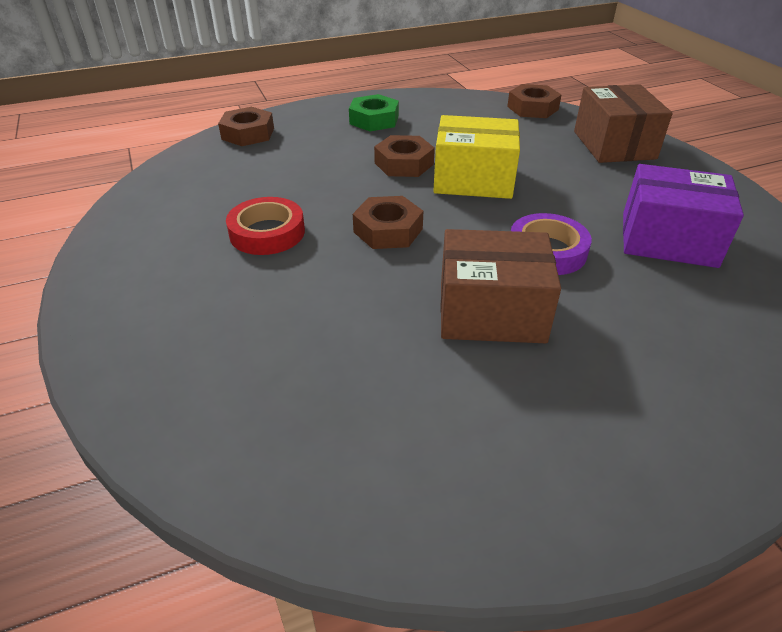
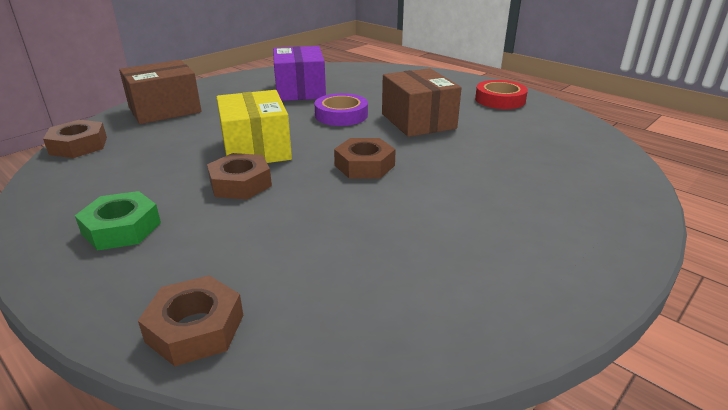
camera: 115 degrees left, 10 degrees down
red tape [226,197,305,255] -> red tape moved to [475,80,528,109]

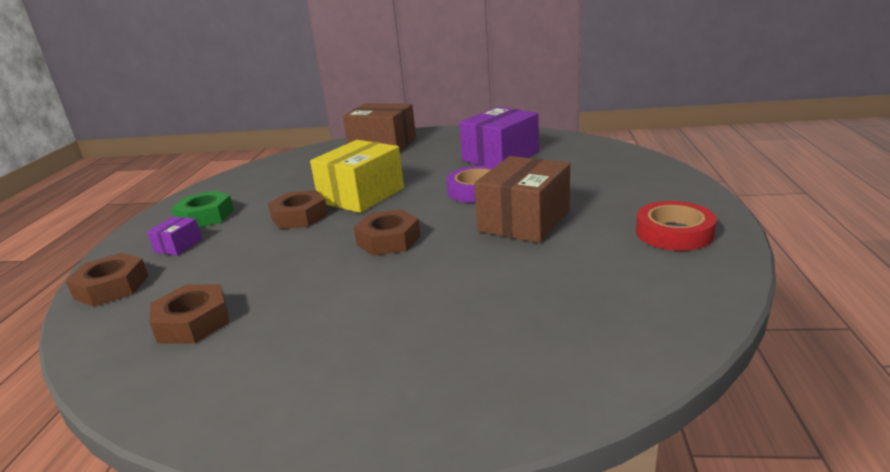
camera: 55 degrees right, 5 degrees down
brown nut [43,120,107,158] -> brown nut moved to [150,284,230,344]
none -> purple box [147,216,202,256]

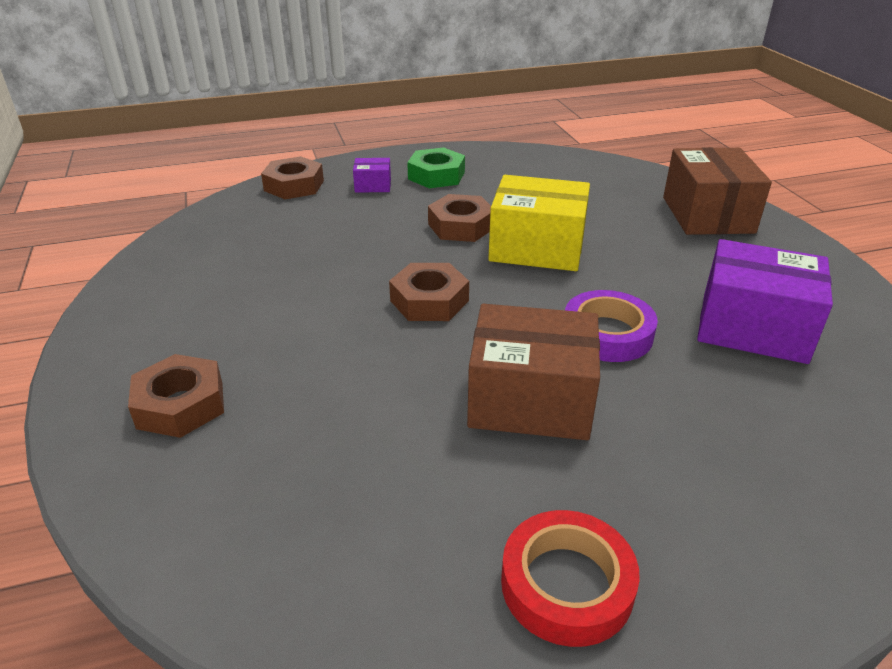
camera: 65 degrees right, 10 degrees up
brown nut [150,284,230,344] -> brown nut moved to [128,354,224,438]

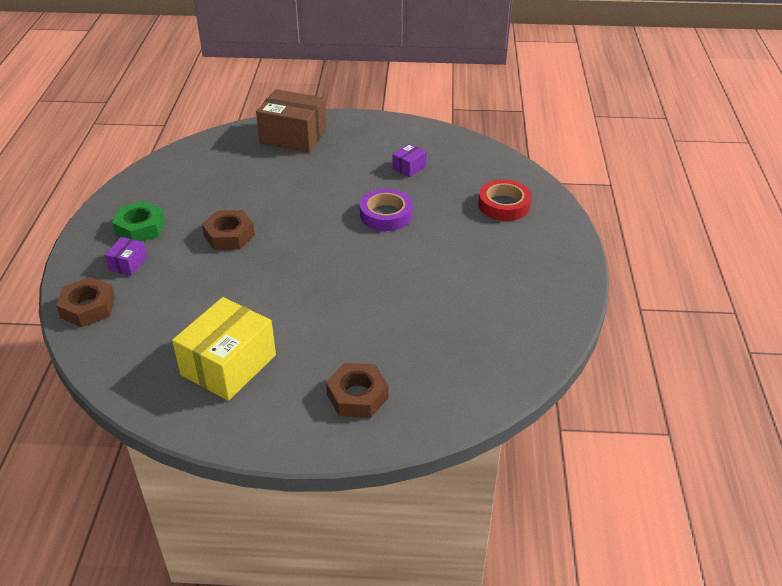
camera: 70 degrees left, 5 degrees up
brown nut [389,263,469,321] -> none
brown box [467,304,600,440] -> none
yellow box [488,175,590,271] -> yellow box moved to [172,297,276,401]
red tape [501,510,640,647] -> red tape moved to [478,179,532,221]
purple box [697,239,833,364] -> purple box [392,144,427,177], size x0.47

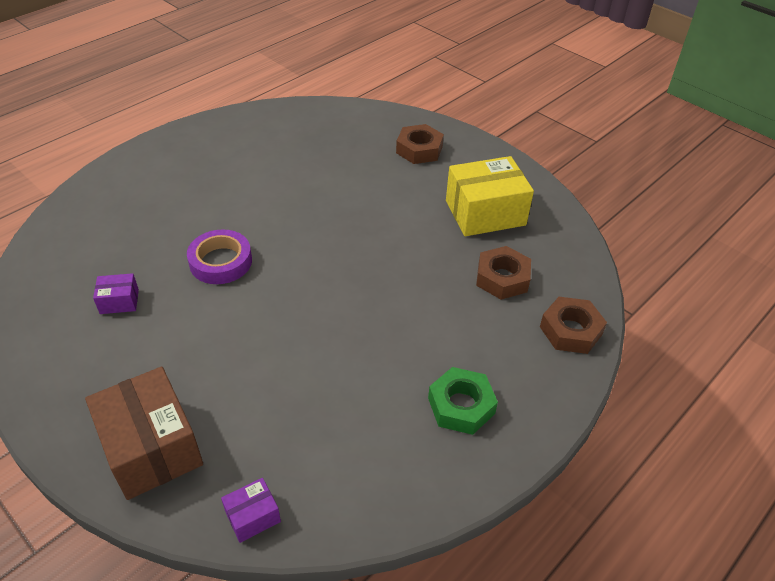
camera: 140 degrees left, 5 degrees up
purple box [105,237,147,276] -> purple box moved to [221,478,281,543]
brown nut [202,210,255,250] -> brown nut moved to [476,246,531,300]
red tape [478,179,532,221] -> none

